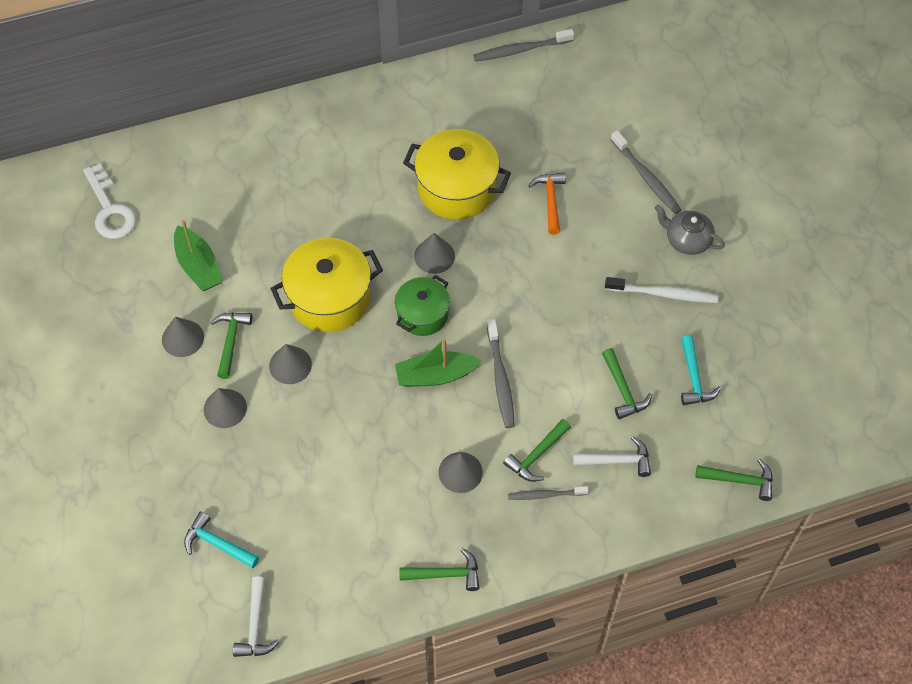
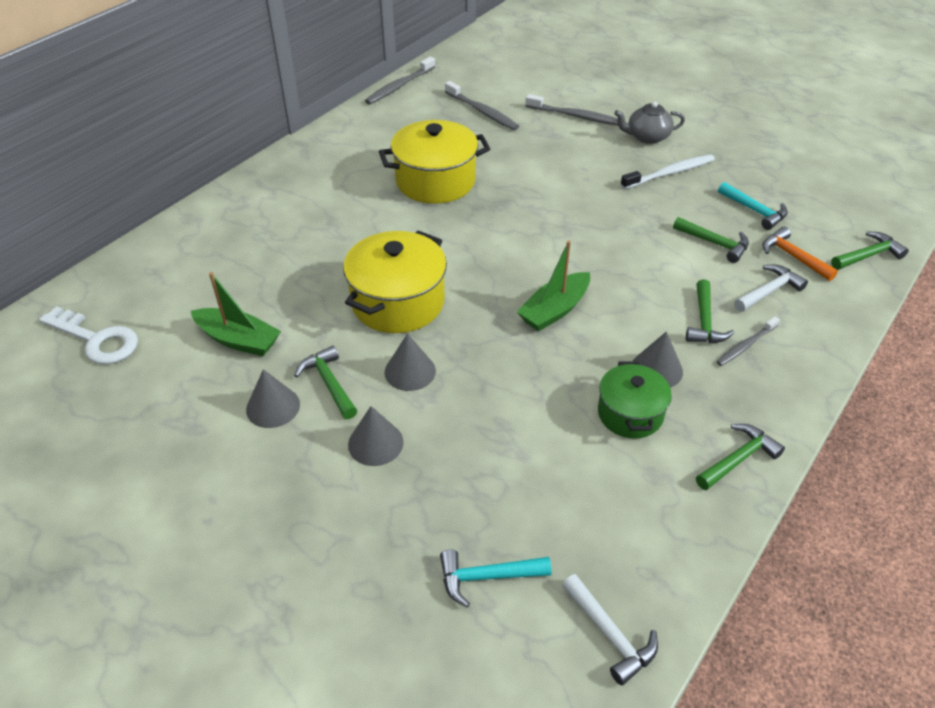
camera: 35 degrees left, 15 degrees down
green pot [395,275,450,336] -> green pot moved to [598,361,672,439]
grey cone [414,233,455,274] -> none
grey toothbrush [487,319,515,428] -> grey toothbrush moved to [445,81,519,130]
orange hammer [528,173,566,235] -> orange hammer moved to [762,227,838,281]

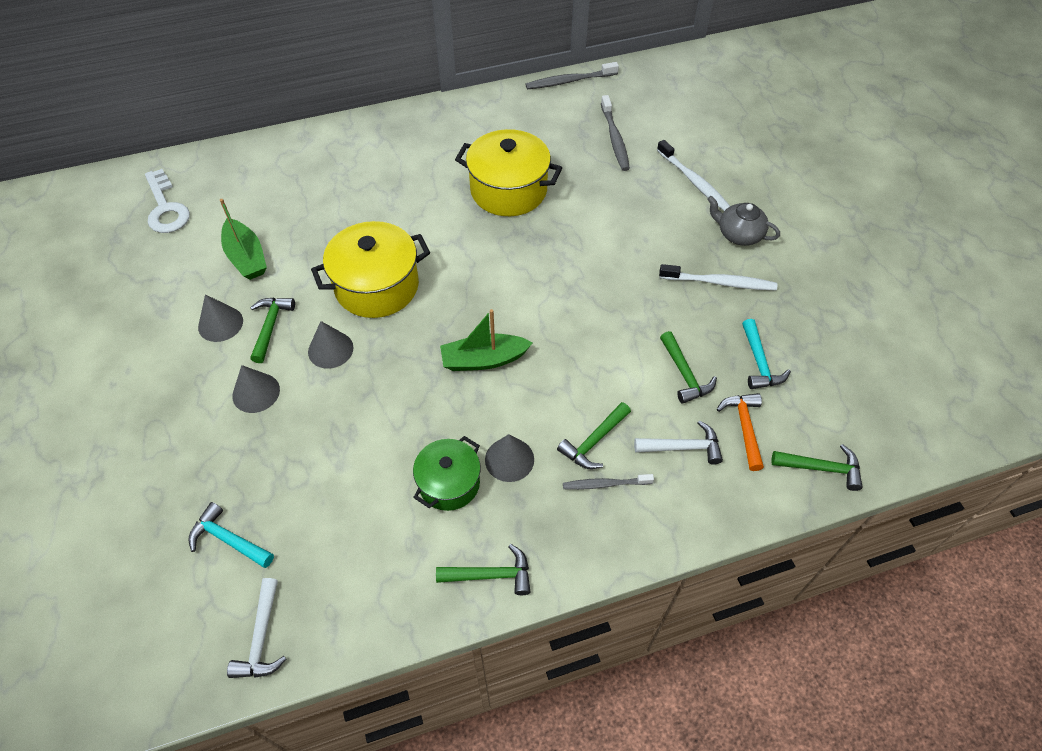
camera: 35 degrees right, 10 degrees up
grey toothbrush [525,94,618,126] -> white toothbrush [657,140,730,211]

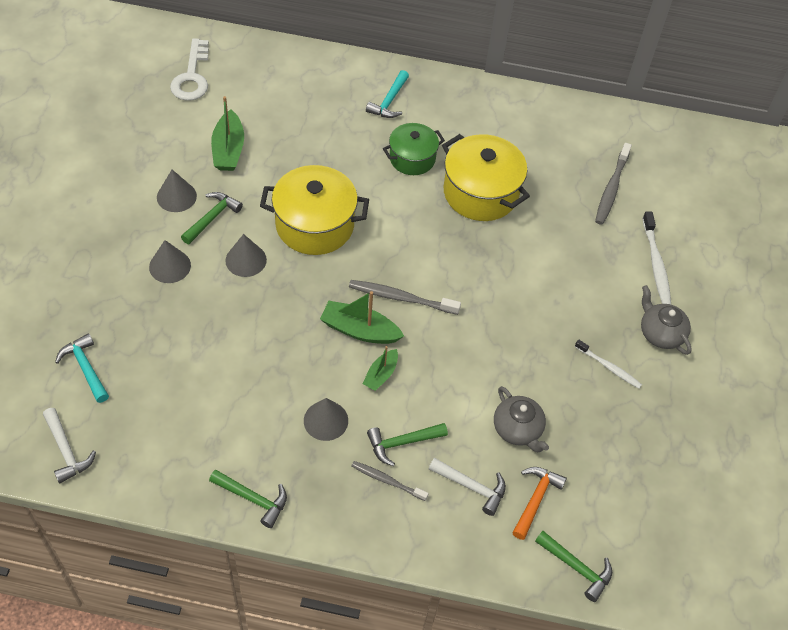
camera: 25 degrees right, 0 degrees up
white hammer [227,578,286,678] -> white hammer turned 60 degrees counterclockwise [43,408,96,483]
green pot [413,436,481,511] -> green pot moved to [383,123,445,175]
grey toothbrush [525,62,619,89] -> grey toothbrush moved to [349,280,461,315]
white toothbrush [659,264,777,290] -> white toothbrush [575,340,642,389], size x0.66
green hammer [660,331,717,404] -> grey teapot [494,386,549,452]
turquoise hammer [742,319,791,389] -> turquoise hammer moved to [366,70,409,118]
none -> green boat [362,346,398,391]

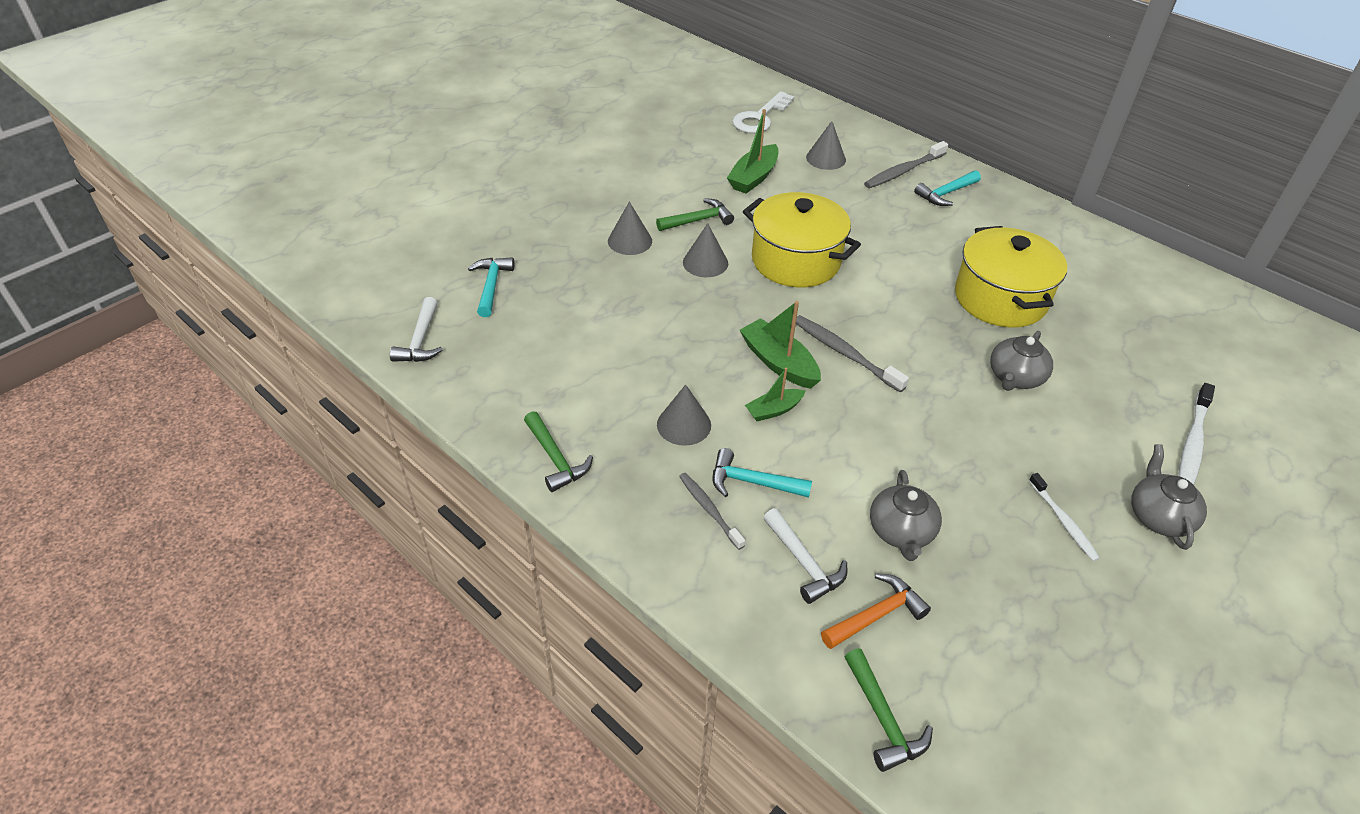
camera: 35 degrees right, 10 degrees down
grey cone [157,170,197,212] -> grey cone moved to [806,121,846,170]
green hammer [367,423,448,466] -> turquoise hammer [712,448,812,498]
green pot [383,123,445,175] -> none
grey toothbrush [595,143,632,225] -> grey toothbrush moved to [864,141,948,188]
none -> grey teapot [990,331,1053,391]

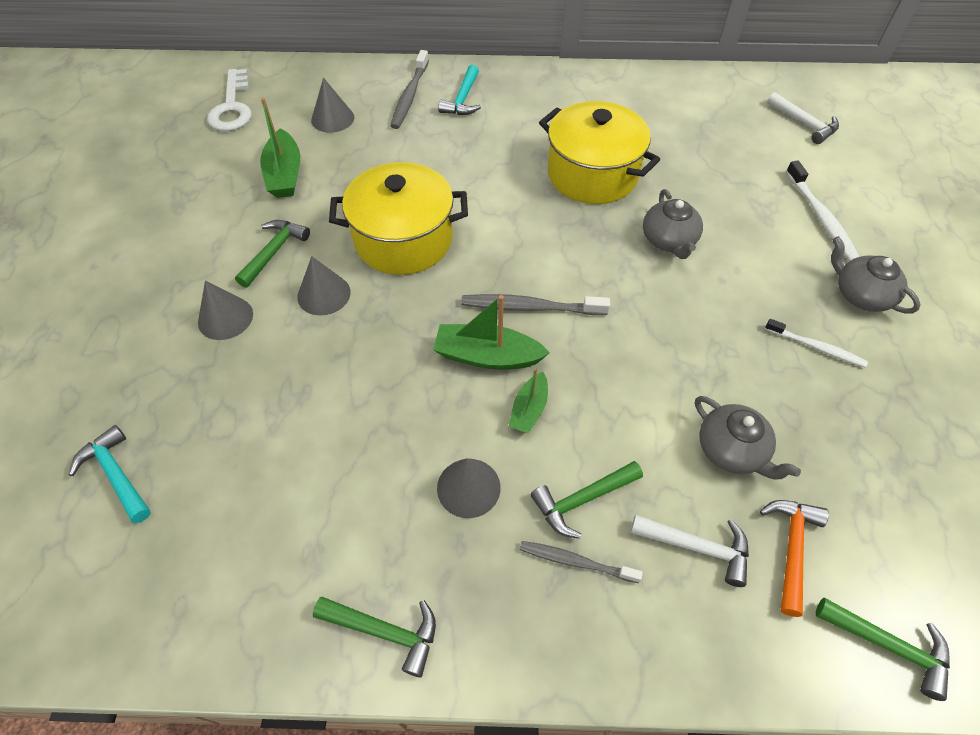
camera: 40 degrees left, 10 degrees up
white hammer [390,297,443,362] -> white hammer moved to [767,92,839,144]
turquoise hammer [712,448,812,498] -> green hammer [531,461,643,539]

